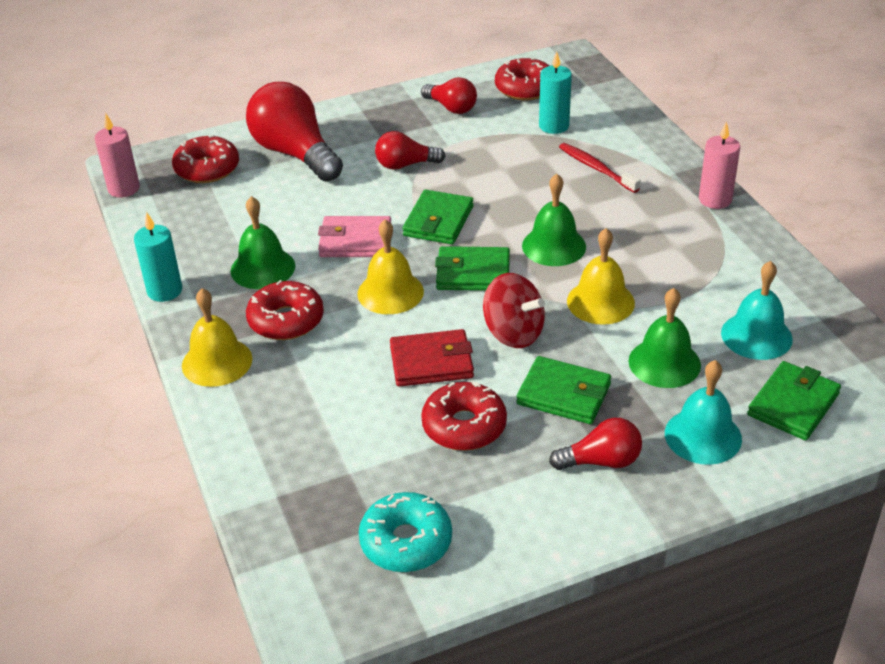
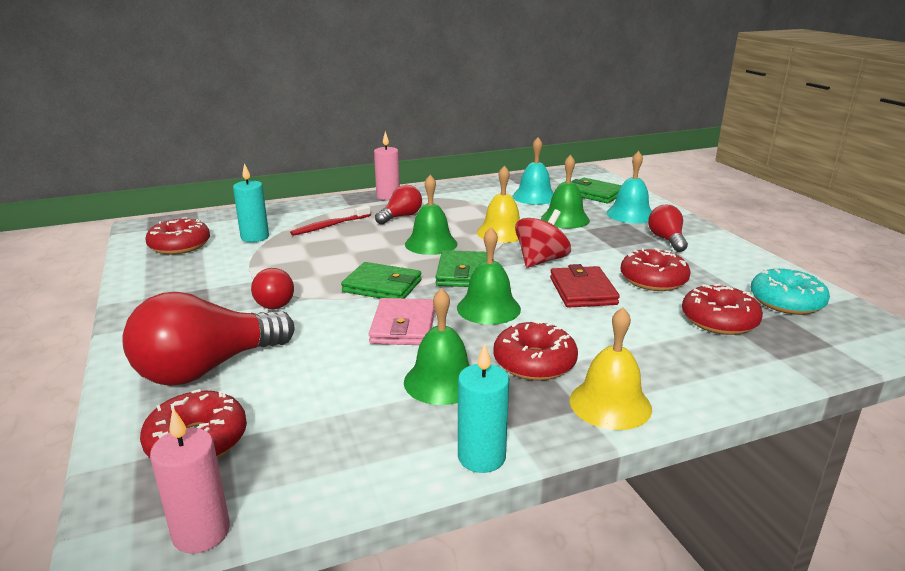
camera: 90 degrees left, 15 degrees down
yellow bell [357,219,424,314] -> green bell [457,227,521,325]
red light bulb [421,77,477,114] -> red light bulb moved to [375,185,422,225]
green wallet [517,356,611,424] -> none
none -> red donut [682,284,763,335]

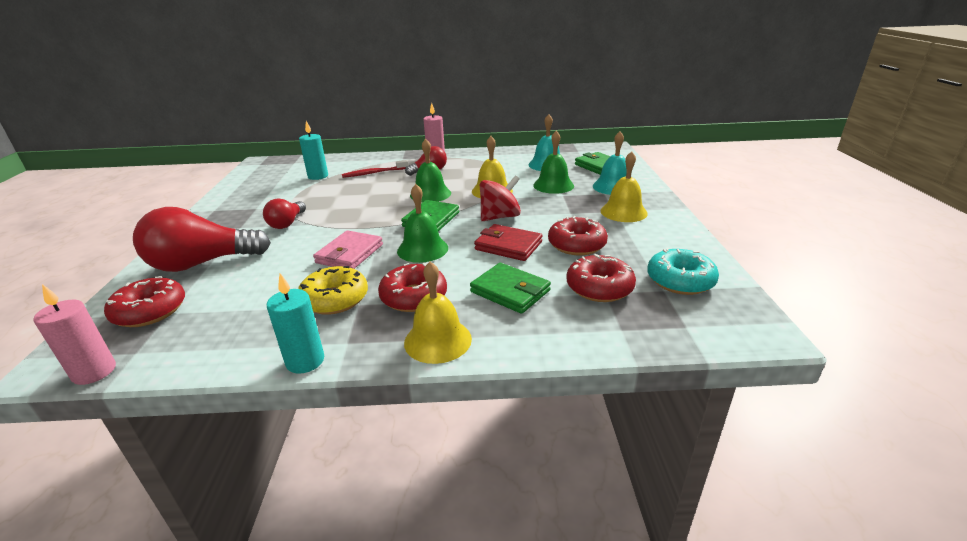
camera: 20 degrees right, 5 degrees up
red donut [145,217,210,255] -> none
green wallet [341,262,422,299] -> green wallet moved to [470,263,551,314]
green bell [404,288,470,405] -> yellow donut [298,266,368,315]
red wallet [550,264,620,308] -> red wallet turned 75 degrees counterclockwise [474,224,542,261]
red light bulb [648,205,688,252] -> yellow bell [601,151,648,222]

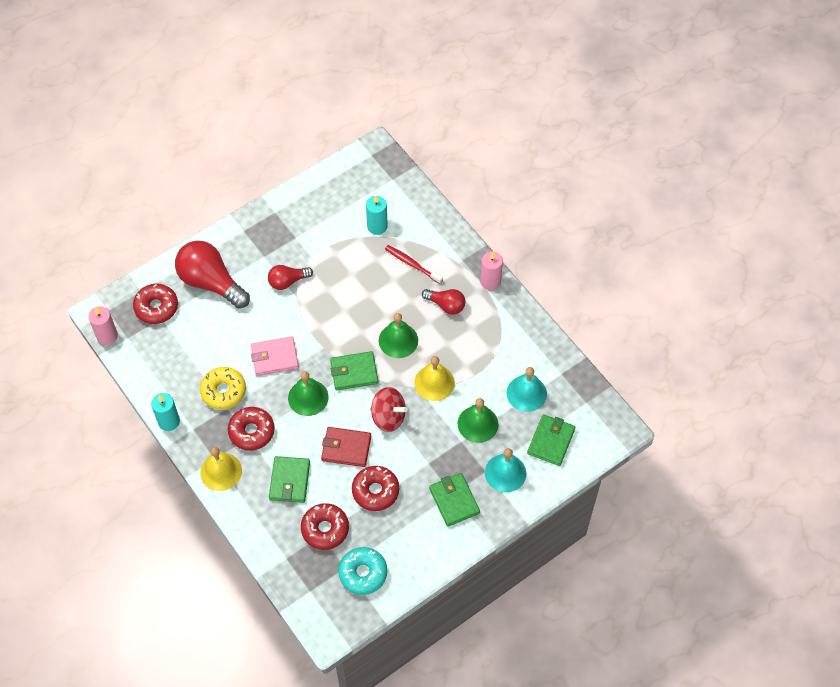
camera: 55 degrees right, 30 degrees up
red wallet [474,224,542,261] -> red wallet turned 75 degrees counterclockwise [321,427,371,467]
yellow bell [601,151,648,222] -> green wallet [429,473,480,527]

